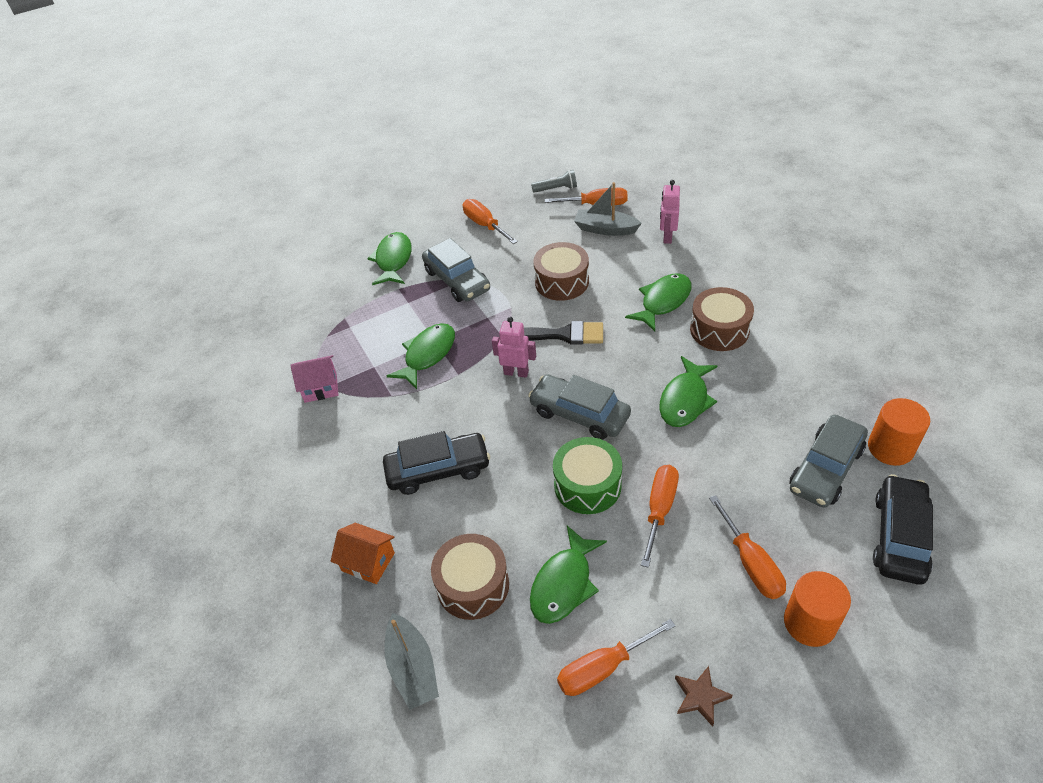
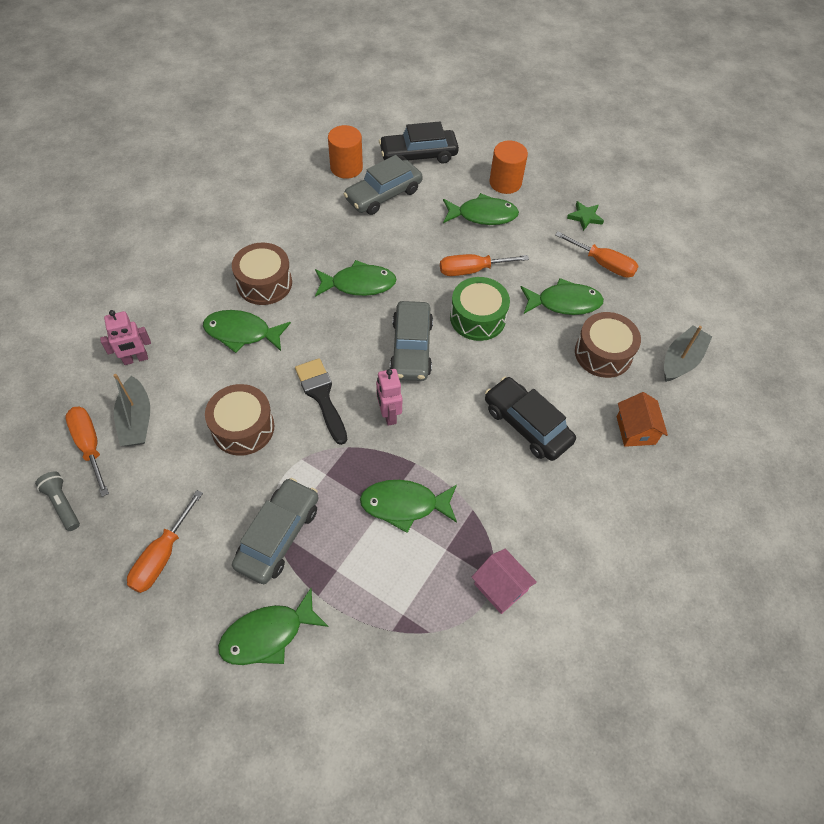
camera: 125 degrees left, 10 degrees up
brown star [675,666,733,726] -> green star [567,201,604,231]
orange screwdriver [709,495,786,599] -> green fish [443,193,519,225]
grey car [789,415,868,508] -> grey car turned 135 degrees clockwise [343,155,423,215]

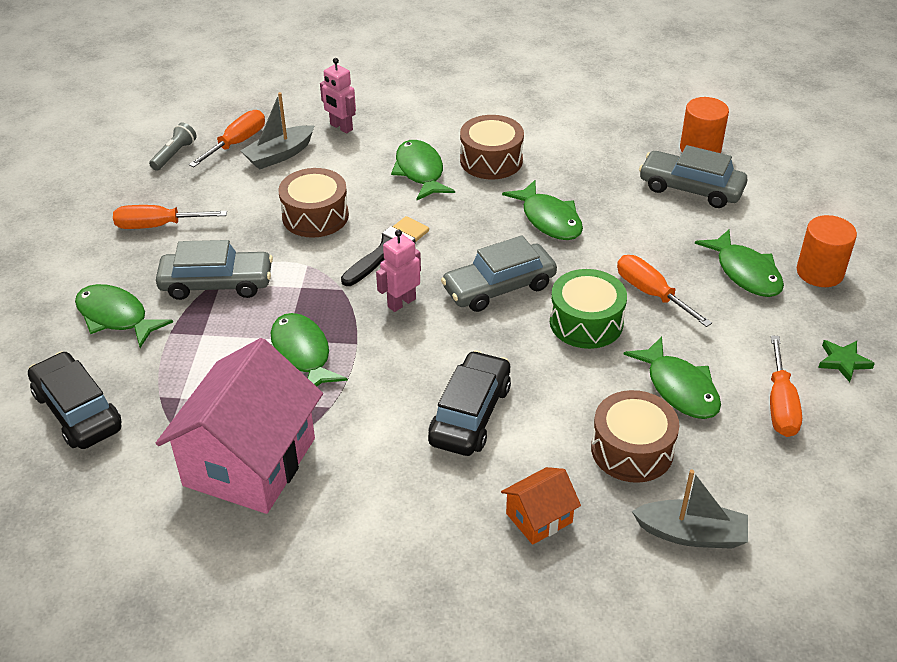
camera: 65 degrees right, 15 degrees down
black car [379,122,459,163] -> black car moved to [28,351,121,449]
pink house [472,549,537,614] -> pink house [156,338,323,514], size x2.18

